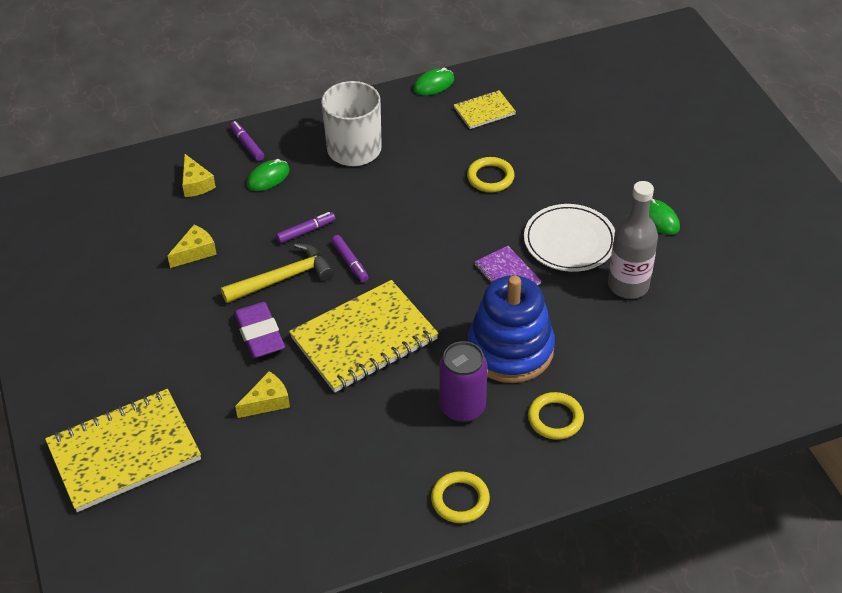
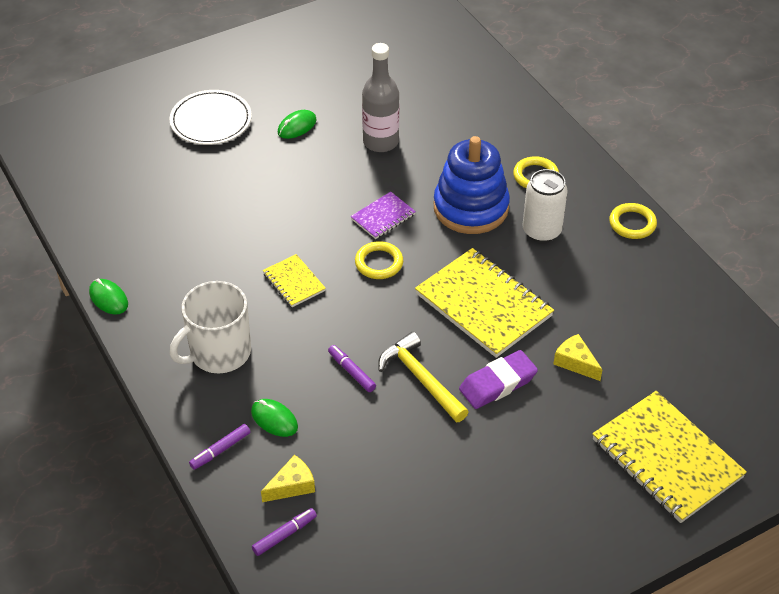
camera: 100 degrees left, 0 degrees up
yellow cheese [167,225,217,268] -> none
purple marker [331,235,369,282] -> purple marker moved to [252,508,317,556]
purple can [439,341,488,423] -> white can [523,169,568,243]
yellow notebook [454,90,516,129] -> yellow notebook moved to [263,254,326,307]
yellow ring [467,157,515,192] -> yellow ring moved to [355,241,403,279]
white plate [524,204,615,272] -> white plate moved to [169,90,252,145]

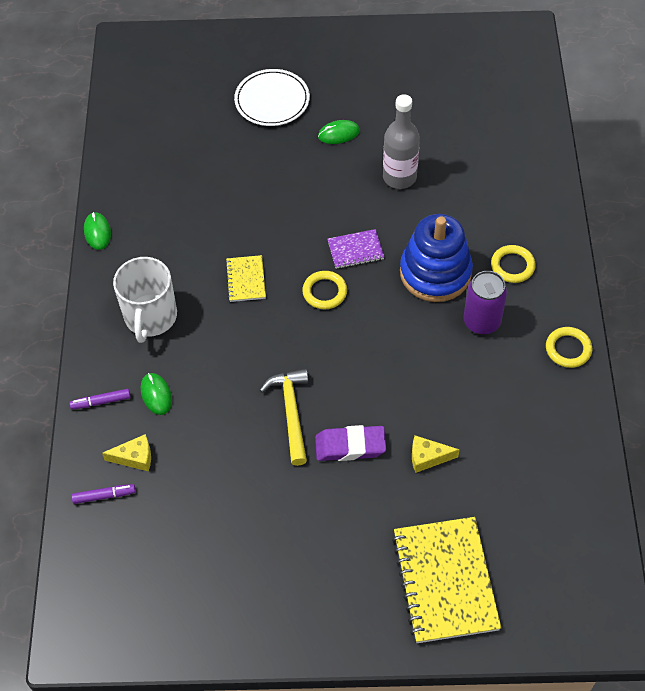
camera: 30 degrees right, 10 degrees up
white mug [170,281,251,373] -> white mug turned 75 degrees counterclockwise [113,257,177,343]
purple marker [328,345,376,392] -> none
yellow notebook [415,248,554,358] -> none
white can [523,169,568,243] -> purple can [463,271,507,335]
yellow cheese [554,334,603,381] -> yellow cheese turned 75 degrees counterclockwise [412,435,460,473]

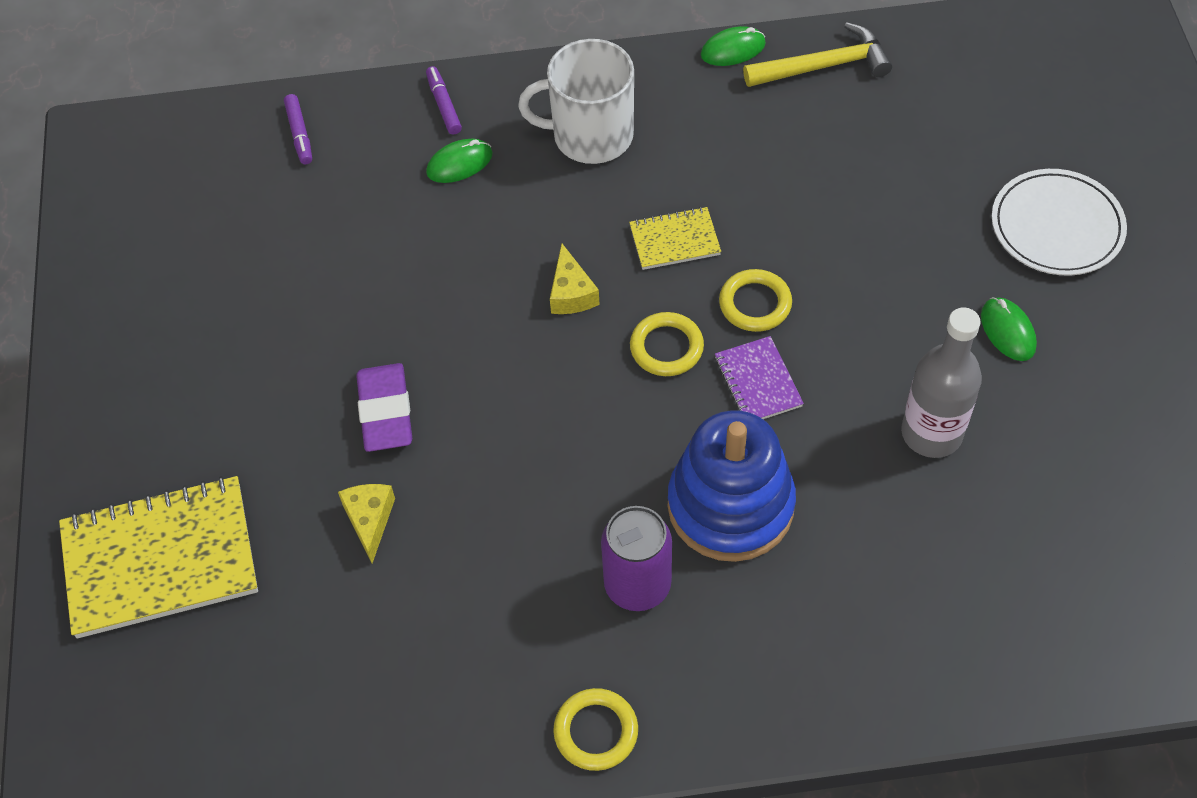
camera: 85 degrees right, 0 degrees up
yellow cheese [102,434,151,472] -> yellow cheese moved to [550,244,600,314]
yellow hammer [260,368,308,466] -> yellow hammer moved to [743,22,892,87]
yellow ring [491,245,536,283] -> yellow ring moved to [719,269,792,332]

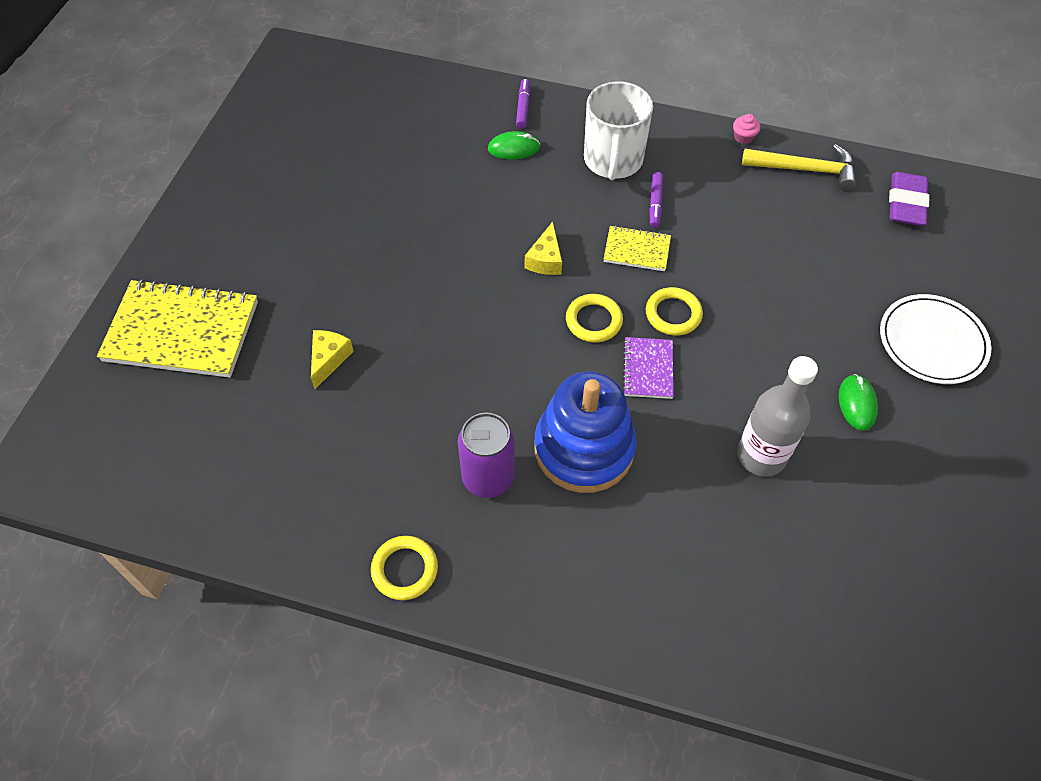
camera: 20 degrees right, 0 degrees up
purple marker [284,94,312,165] -> purple marker moved to [649,172,663,228]
purple eraser [356,363,412,452] -> purple eraser moved to [889,172,930,226]
white mug [518,39,634,164] -> white mug turned 105 degrees counterclockwise [584,82,653,180]
green mouse [701,26,766,66] -> pink cupcake [733,114,760,144]

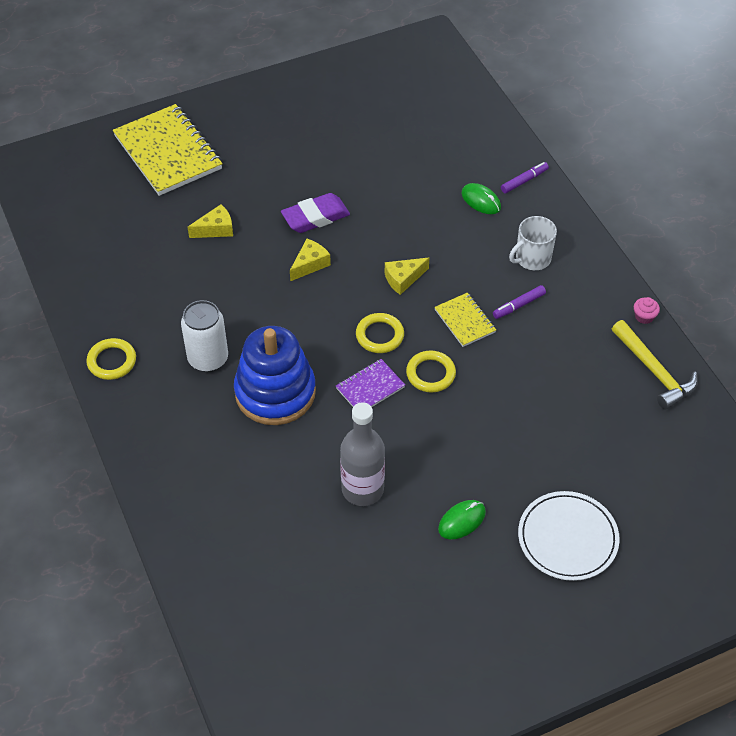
camera: 50 degrees right, 5 degrees down
purple can [458,412,515,498] -> white can [181,300,228,372]
white mug [584,82,653,180] -> white mug [509,216,557,270], size x0.65
purple eraser [889,172,930,226] -> purple eraser moved to [281,193,350,233]
none -> yellow cheese [290,239,331,281]

